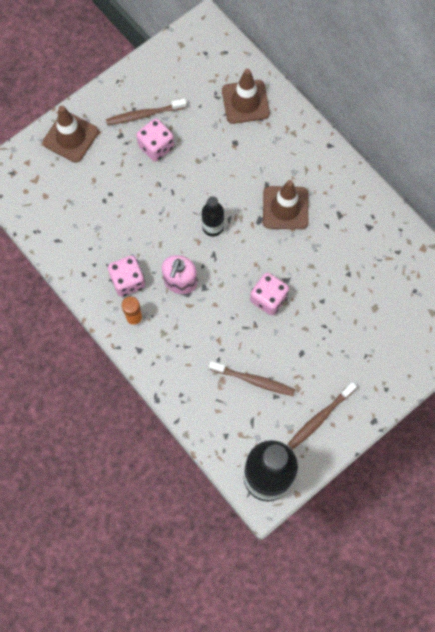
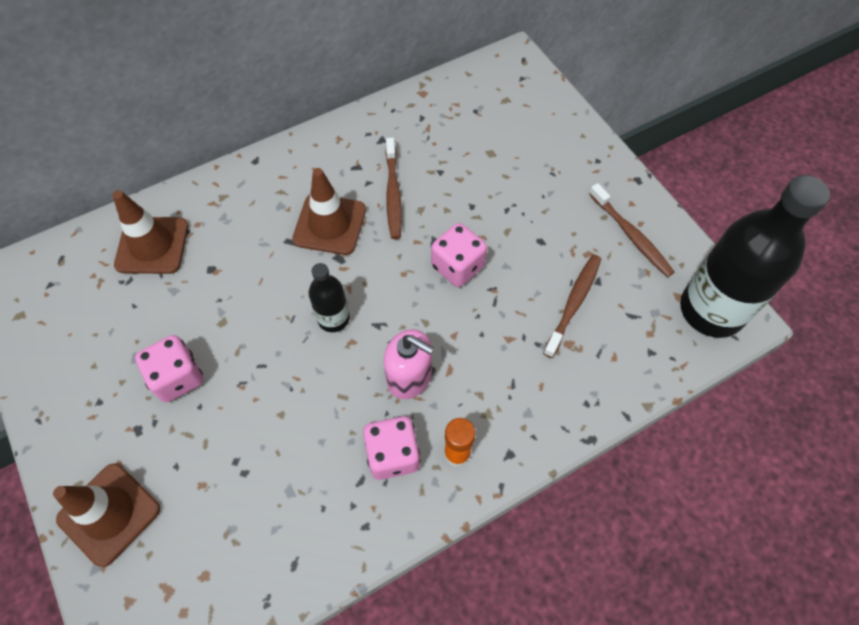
camera: 80 degrees left, 10 degrees down
brown toothbrush [106,98,187,125] -> brown toothbrush moved to [385,138,402,239]

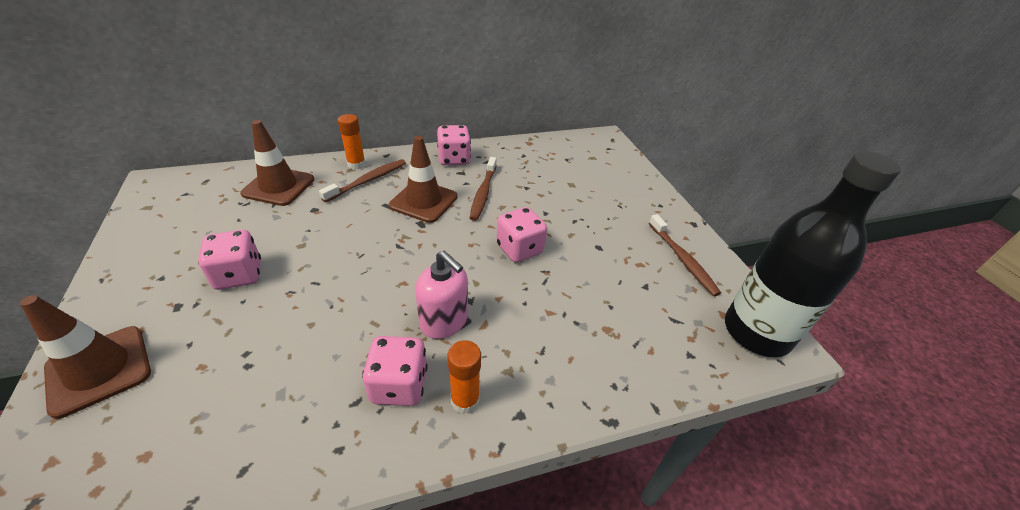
camera: 10 degrees right, 20 degrees down
black bottle [309,263,350,332] -> none
brown toothbrush [543,254,601,358] -> brown toothbrush moved to [319,159,406,202]
none -> orange glue stick [338,114,366,170]
none -> pink dice [437,125,471,165]

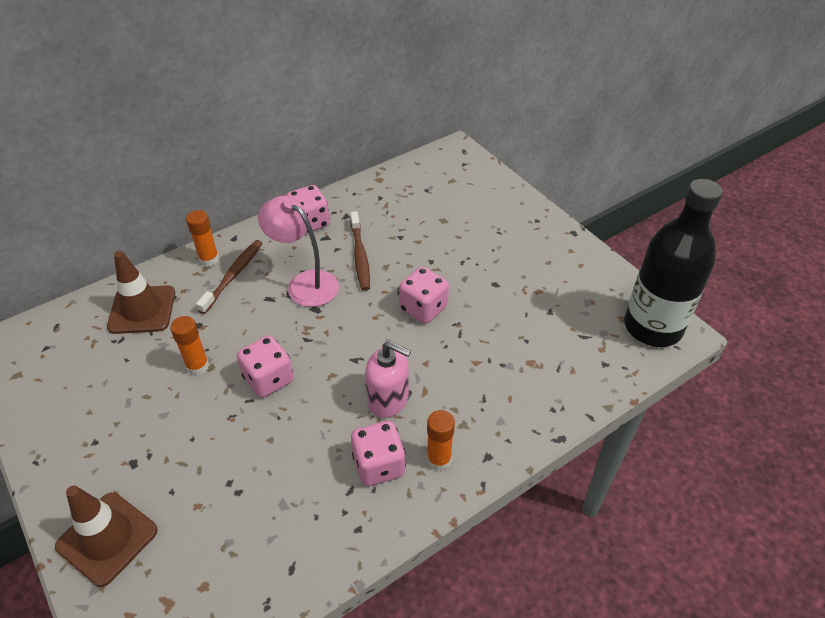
camera: 15 degrees left, 5 degrees up
pink dice [198,230,261,290] -> pink dice moved to [237,336,294,398]
brown traffic cone [389,136,458,223] -> pink lamp [258,196,339,307]
brown toothbrush [649,214,721,296] -> none
none -> orange glue stick [170,316,209,375]

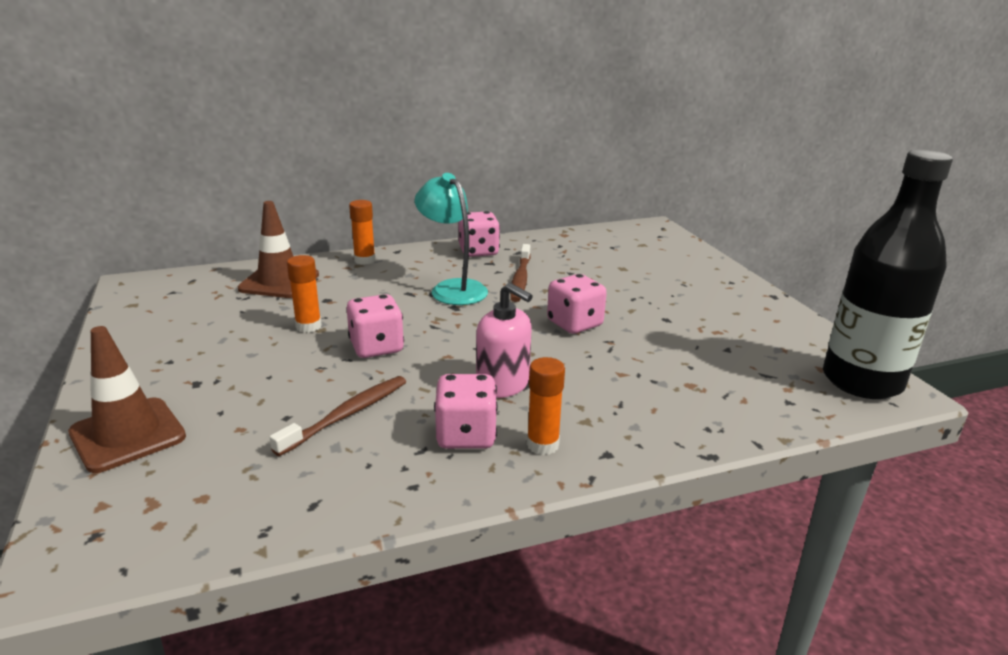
camera: 15 degrees right, 20 degrees down
brown toothbrush [196,240,263,314] -> brown toothbrush moved to [269,376,406,456]
pink lamp [258,196,339,307] -> turquoise lamp [415,173,488,305]

